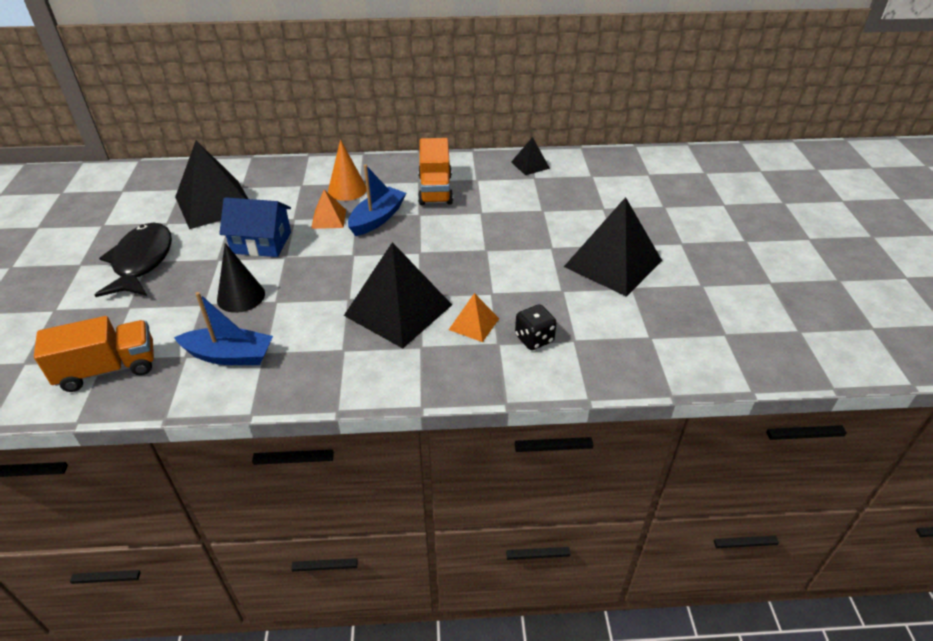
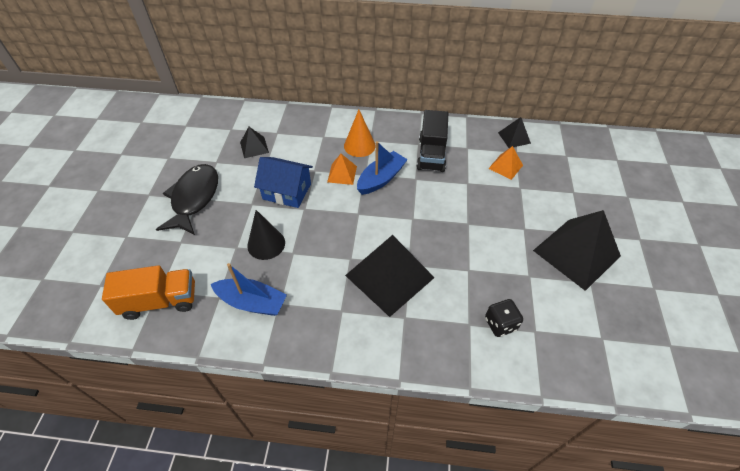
camera: 10 degrees right, 10 degrees up
black pyramid [175,141,248,229] -> black pyramid [240,127,269,158], size x0.48
orange truck [418,138,453,205] -> black truck [417,110,448,172]
orange pyramid [449,293,499,342] -> orange pyramid moved to [488,146,523,180]

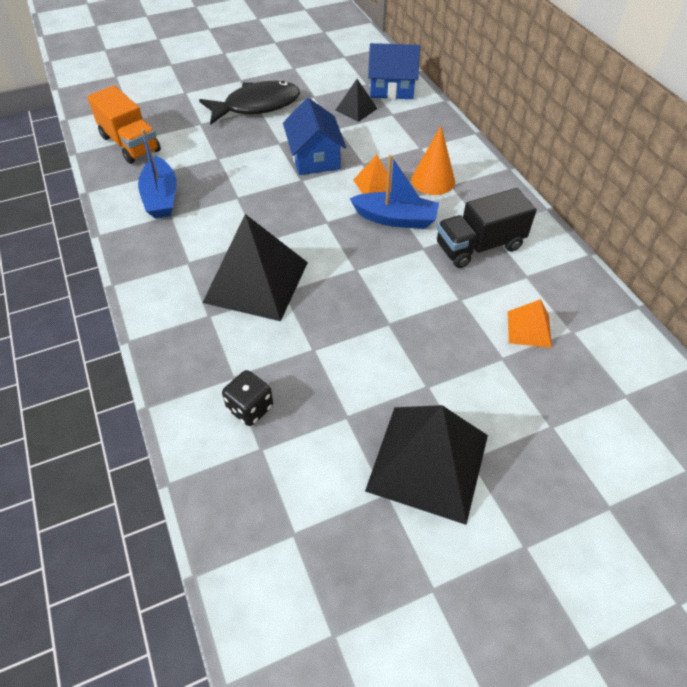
camera: 60 degrees right, 0 degrees up
black cone [247,210,285,260] -> none
black pyramid [498,117,531,148] -> none
none -> blue house [368,43,420,99]

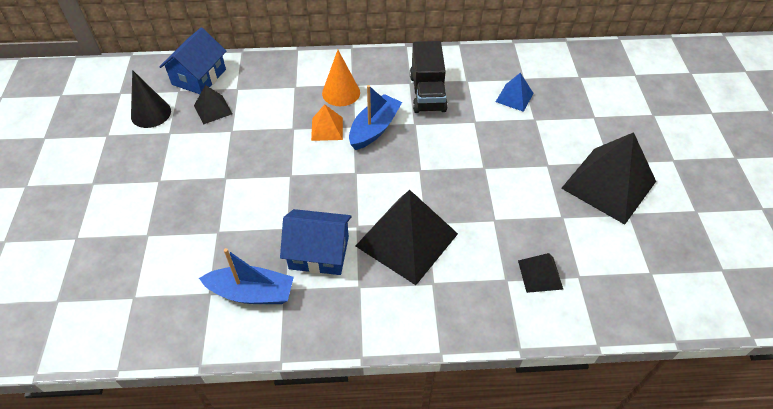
camera: 70 degrees left, 0 degrees up
orange truck [87,85,161,164] -> none
black fish [199,81,300,124] -> none
black dice [222,370,273,426] -> black pyramid [518,253,563,293]
blue house [283,98,346,175] -> blue house moved to [280,209,352,275]
orange pyramid [508,299,552,348] -> blue pyramid [496,73,534,112]
none -> black cone [131,70,171,128]

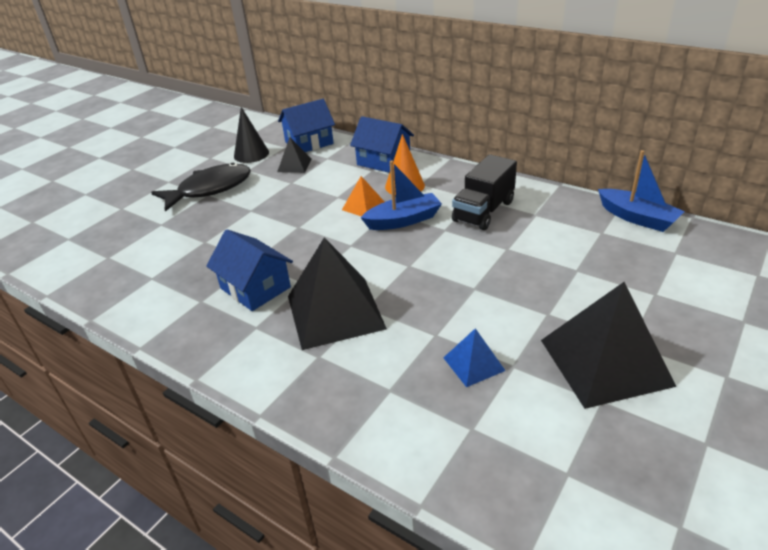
camera: 40 degrees right, 15 degrees down
blue boat [199,248,294,304] -> blue boat moved to [598,150,685,232]
blue pyramid [496,73,534,112] -> blue pyramid moved to [443,328,505,387]
black pyramid [518,253,563,293] -> none
none -> black fish [151,163,251,212]
none -> blue house [350,116,414,173]

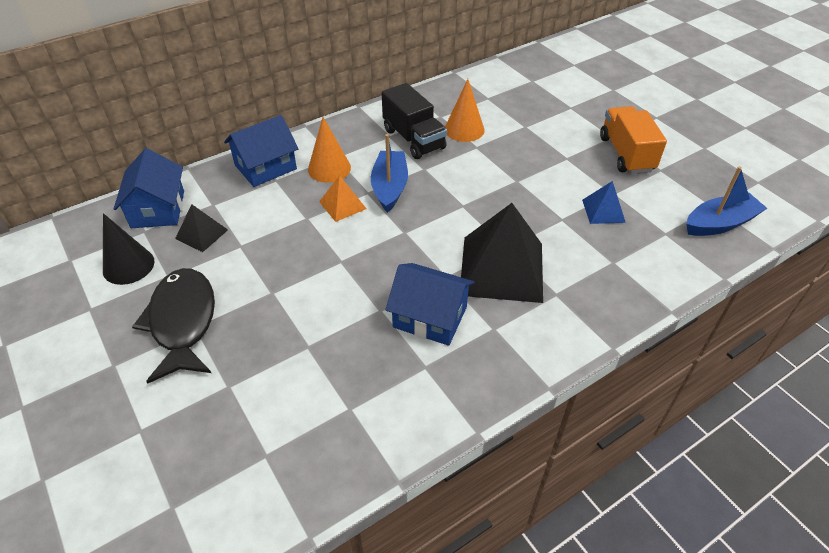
camera: 70 degrees left, 10 degrees up
blue house [206,229,293,311] -> blue house turned 45 degrees clockwise [386,263,475,346]
black pyramid [541,282,677,409] -> orange truck [600,106,667,174]
blue boat [598,150,685,232] -> blue boat moved to [686,166,767,236]
none -> orange cone [445,79,484,142]

